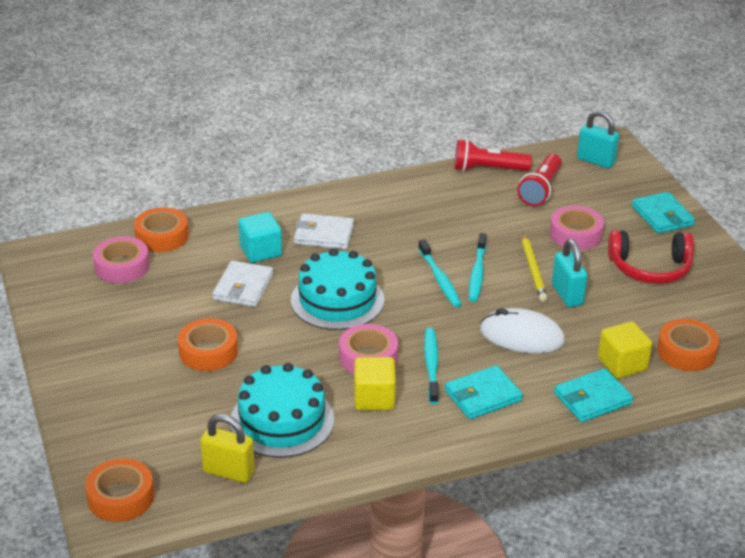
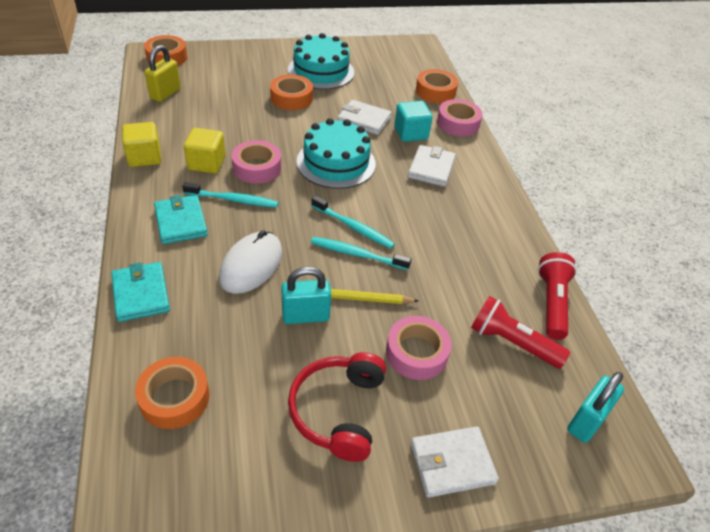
camera: 95 degrees right, 10 degrees up
pink tape [93,236,150,283] -> pink tape moved to [437,99,483,136]
turquoise cake [230,363,334,458] -> turquoise cake moved to [288,33,354,90]
turquoise toothbrush [418,239,462,307] -> turquoise toothbrush turned 135 degrees counterclockwise [311,195,395,249]
yellow cube [598,321,652,379] -> yellow cube moved to [122,122,161,167]
turquoise wallet [632,192,695,234] -> white wallet [411,426,499,498]

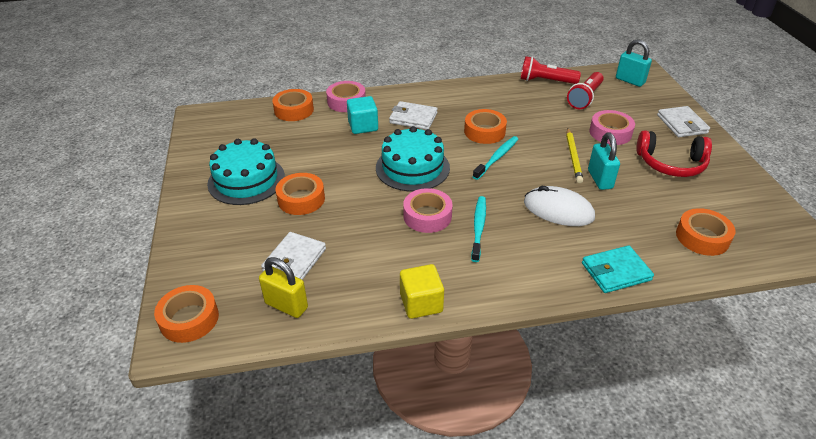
camera: 85 degrees left, 5 degrees down
turquoise wallet [154,195,208,244] -> none
yellow cube [184,128,225,174] -> none
turquoise toothbrush [311,237,411,270] -> none
white wallet [338,100,392,135] -> white wallet moved to [261,232,326,280]
none -> orange tape [464,109,507,144]

